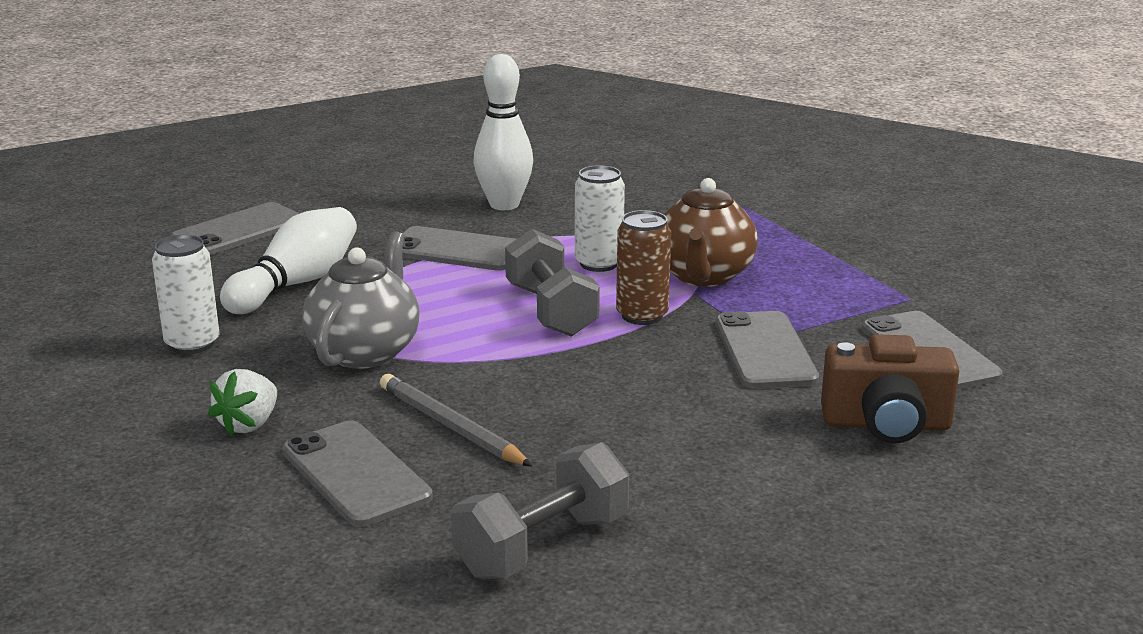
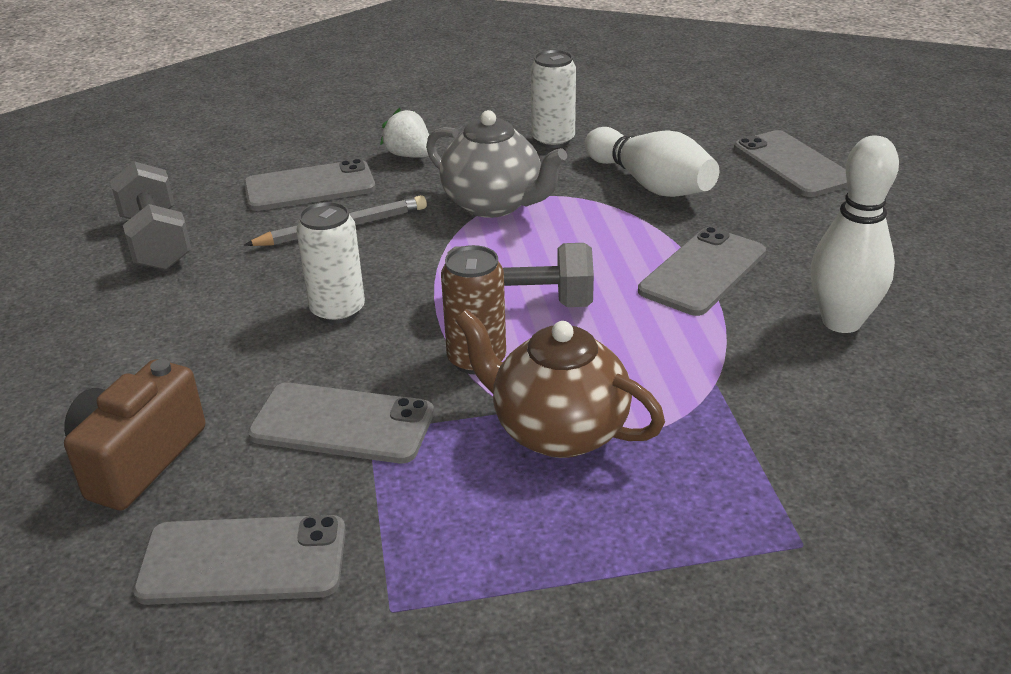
camera: 110 degrees right, 10 degrees up
white can [575,165,625,272] -> white can moved to [296,202,365,323]

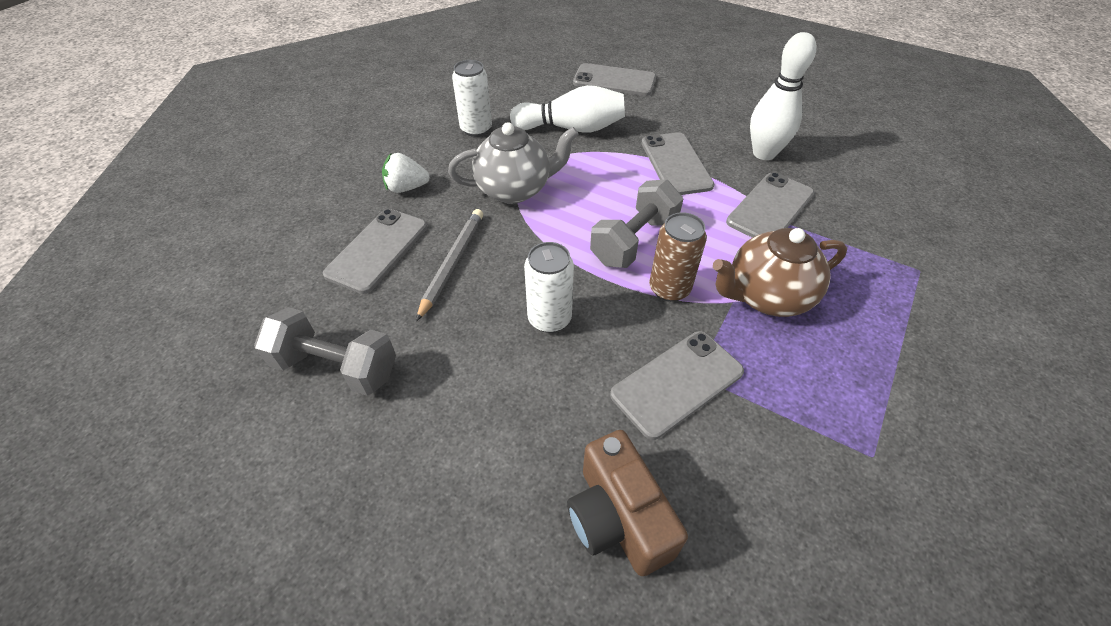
camera: 50 degrees left, 15 degrees up
grey phone [133,515,346,605] -> grey phone moved to [726,172,814,238]

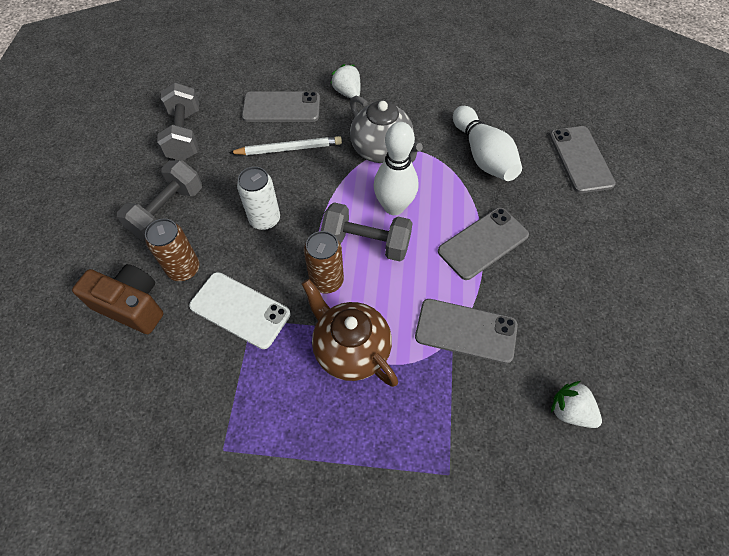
camera: 65 degrees right, 10 degrees up
grey pencil [416,209,483,322] -> white pencil [229,136,342,155]
white can [452,60,492,137] -> none
brown camera [567,430,688,576] -> brown camera turned 75 degrees clockwise [72,264,163,334]
grey phone [610,331,744,440] -> white phone [189,272,290,349]
white bowling pin [750,32,816,160] -> white bowling pin moved to [374,122,418,215]
none -> grey dumbbell [117,160,202,240]
none -> brown can [145,218,200,281]
none -> white strawberry [551,381,602,428]

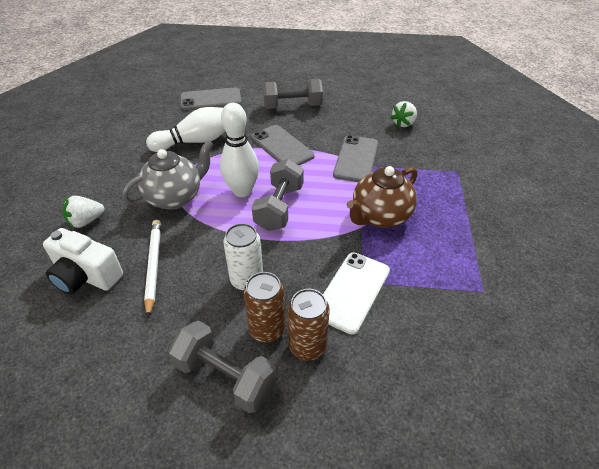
camera: 90 degrees left, 15 degrees down
brown camera [72,264,163,334] -> none
grey dumbbell [157,83,199,161] -> grey dumbbell moved to [263,79,323,109]
grey phone [242,91,320,122] -> white camera [43,228,123,295]
brown can [304,231,344,294] -> brown can moved to [244,272,285,343]

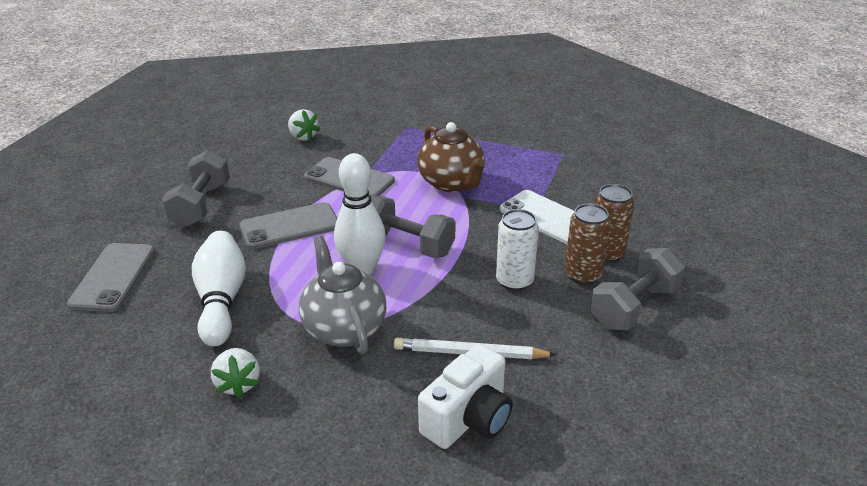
camera: 75 degrees left, 10 degrees down
white strawberry [63,196,104,228] -> white strawberry moved to [211,348,260,398]

